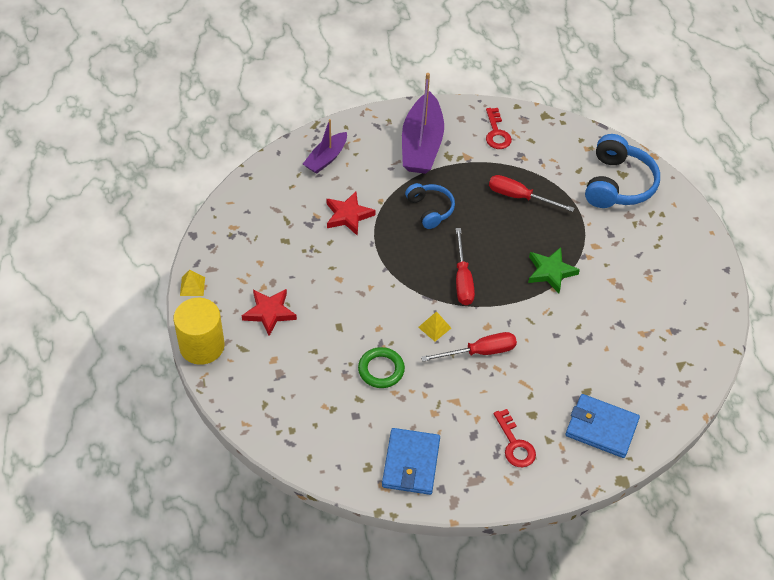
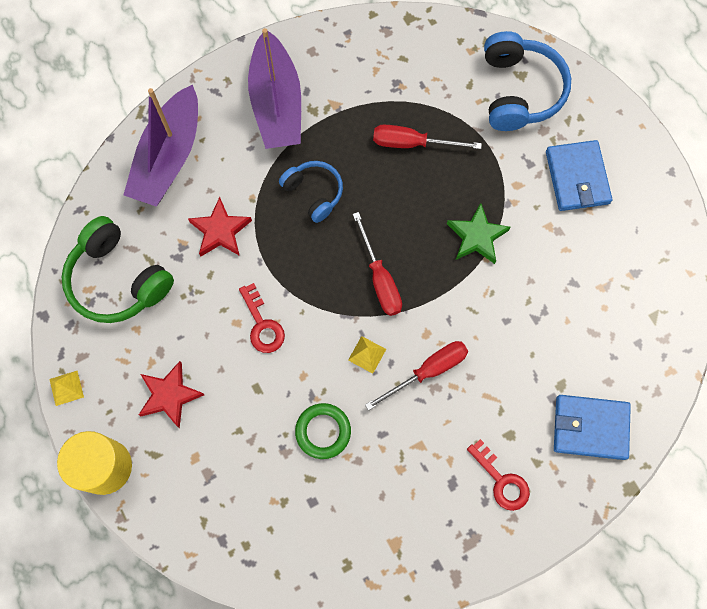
camera: 15 degrees left, 20 degrees up
purple boat [303,119,347,174] -> purple boat [124,84,198,207], size x1.74
blue wallet [382,428,440,495] -> blue wallet moved to [546,140,612,211]
red key [486,108,512,149] -> red key moved to [239,283,285,353]
none -> green headphones [62,216,174,323]

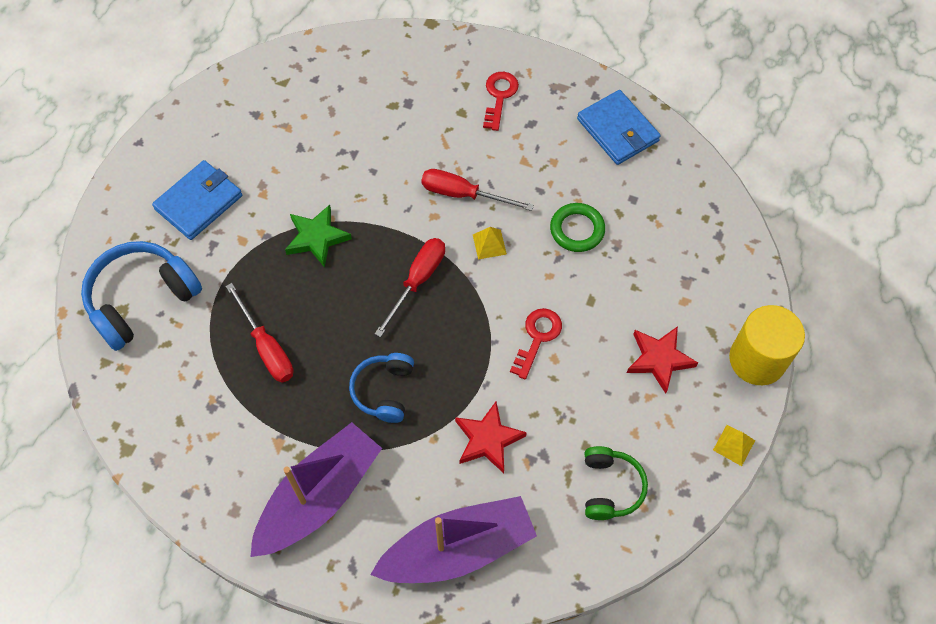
camera: 130 degrees left, 10 degrees down
green headphones [62,216,174,323] -> green headphones [585,446,648,520], size x0.61
blue wallet [554,395,631,460] -> blue wallet moved to [577,90,661,165]

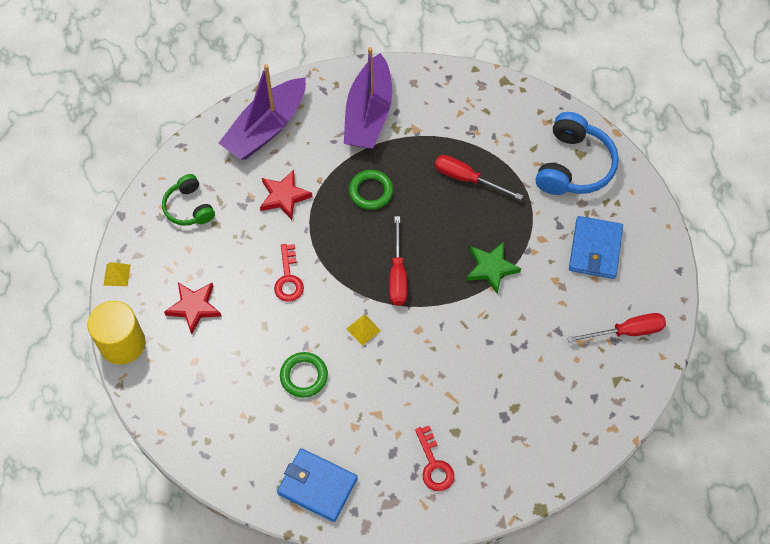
camera: 150 degrees right, 0 degrees up
blue headphones [349,353,414,423] -> green ring [349,170,393,210]
red screwdriver [421,169,534,211] -> red screwdriver moved to [567,313,666,343]

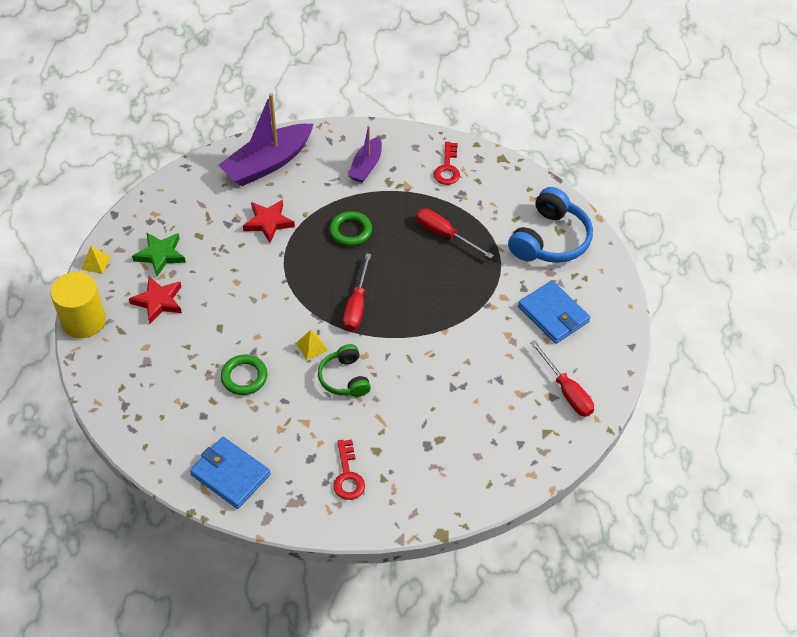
camera: 10 degrees right, 10 degrees down
green headphones [162,174,215,226] -> green headphones moved to [318,344,371,397]
red key [274,244,304,302] -> red key moved to [434,142,460,185]
purple boat [344,47,392,149] -> purple boat [348,126,382,183], size x0.57
green star [466,242,521,294] -> green star moved to [132,232,186,276]
red screwdriver [567,313,666,343] -> red screwdriver turned 60 degrees clockwise [530,340,594,417]
blue wallet [569,216,623,279] -> blue wallet turned 60 degrees counterclockwise [518,281,590,344]

